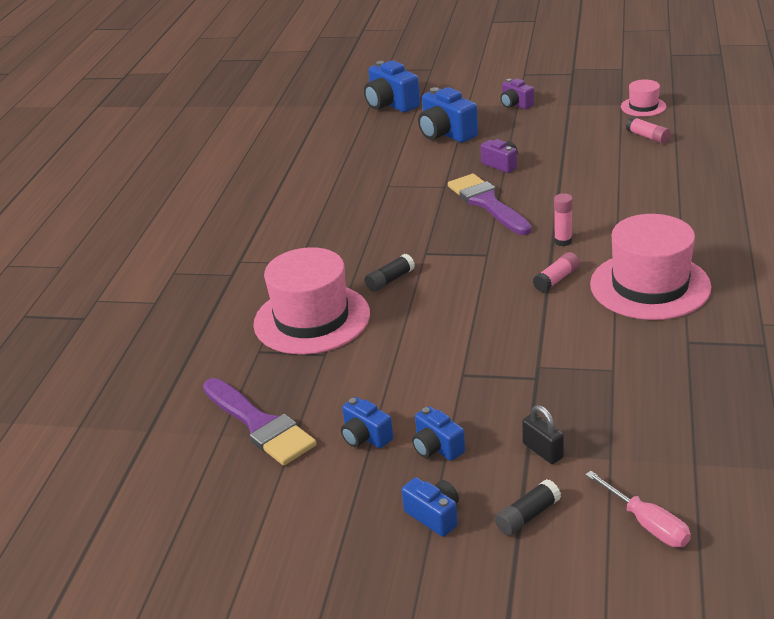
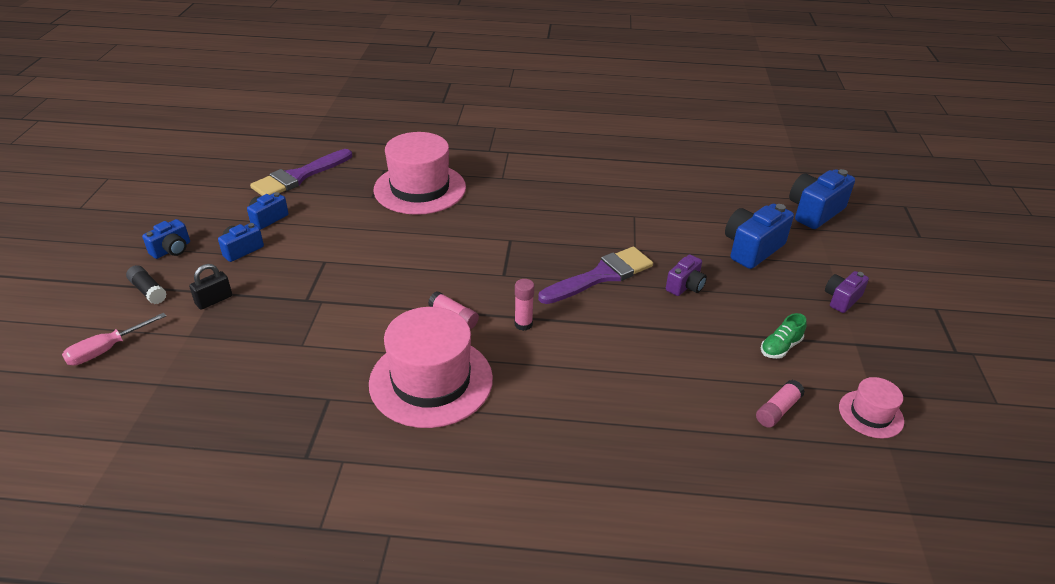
camera: 80 degrees right, 5 degrees up
black glue stick [365,254,415,292] -> none
none -> green shoe [761,313,806,359]

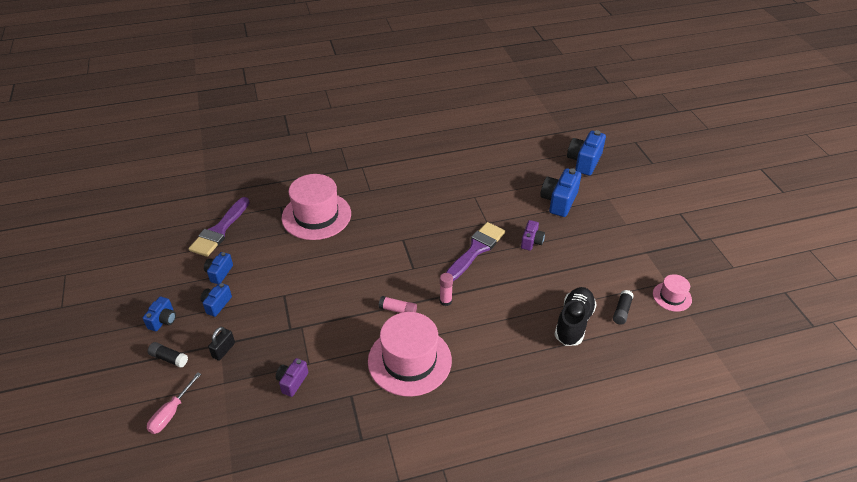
camera: 20 degrees left, 5 degrees up
pink glue stick [756,380,805,428] -> black glue stick [613,290,634,325]
green shoe [761,313,806,359] -> none
purple camera [825,271,869,313] -> purple camera moved to [276,358,308,397]
none -> black shoe [554,287,597,346]

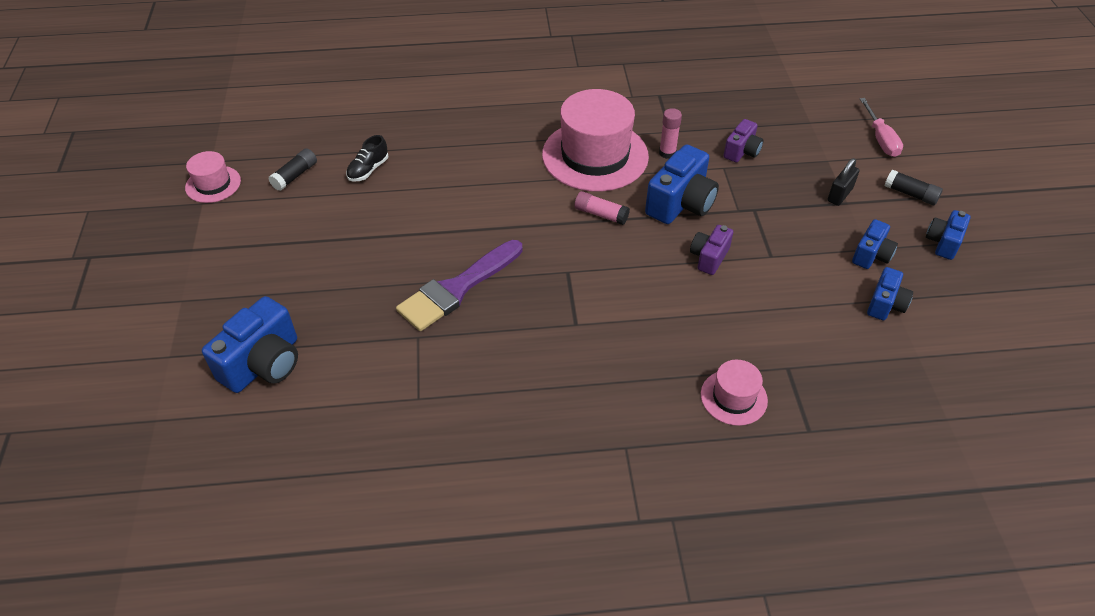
camera: 170 degrees left, 5 degrees up
pink screwdriver [147,372,201,434] -> pink screwdriver turned 135 degrees clockwise [860,98,903,157]
purple brush [189,197,250,257] -> none
pink hat [282,174,351,240] -> pink hat [701,360,768,426], size x0.49
pink glue stick [440,273,453,306] -> pink glue stick moved to [659,108,682,159]
purple camera [521,220,545,251] -> purple camera moved to [690,225,733,275]
black shoe [554,287,597,346] -> black shoe [346,135,388,182], size x0.54
blue camera [567,130,606,176] -> blue camera moved to [645,144,719,224]

